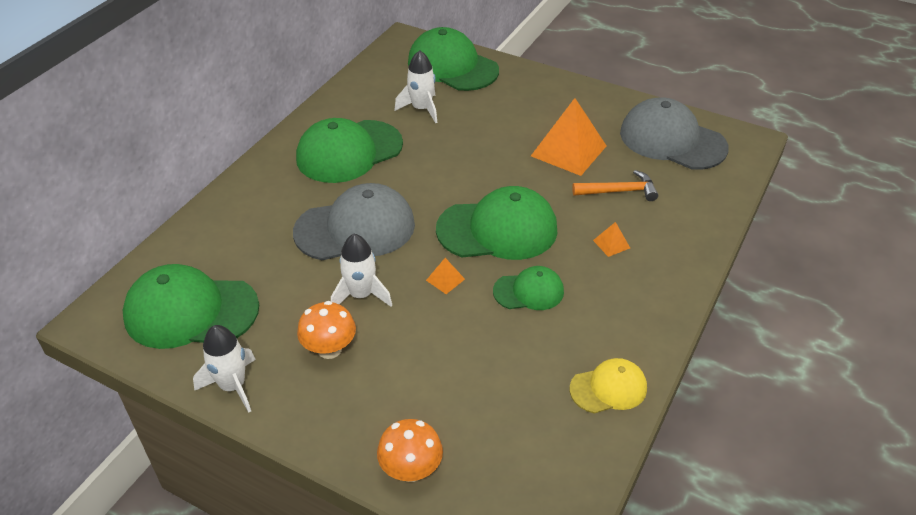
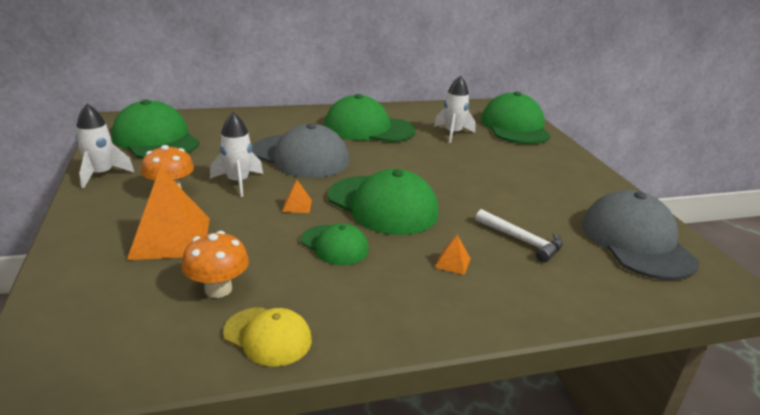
camera: 45 degrees right, 15 degrees down
orange mushroom [377,419,443,482] -> orange mushroom moved to [181,231,249,298]
orange pyramid [531,98,606,176] -> orange pyramid moved to [127,167,210,260]
orange hammer [572,170,658,201] -> white hammer [476,209,563,263]

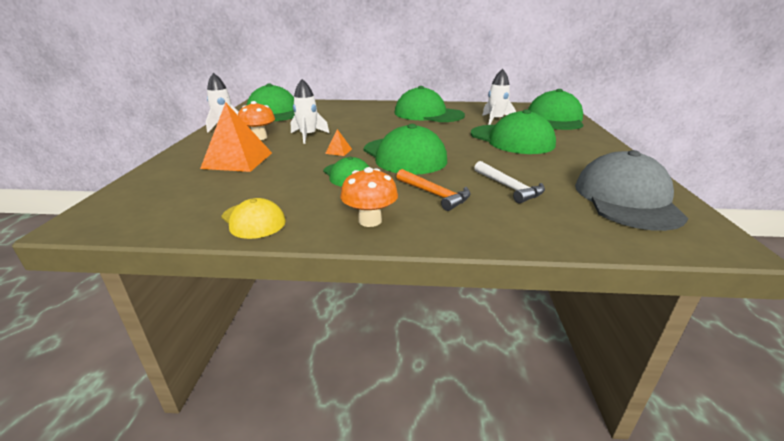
camera: 20 degrees right, 0 degrees up
orange mushroom [181,231,249,298] -> orange mushroom moved to [340,167,398,227]
grey cap [252,123,350,178] -> none
orange pyramid [435,235,471,275] -> orange hammer [396,169,471,211]
none -> green cap [471,109,556,154]

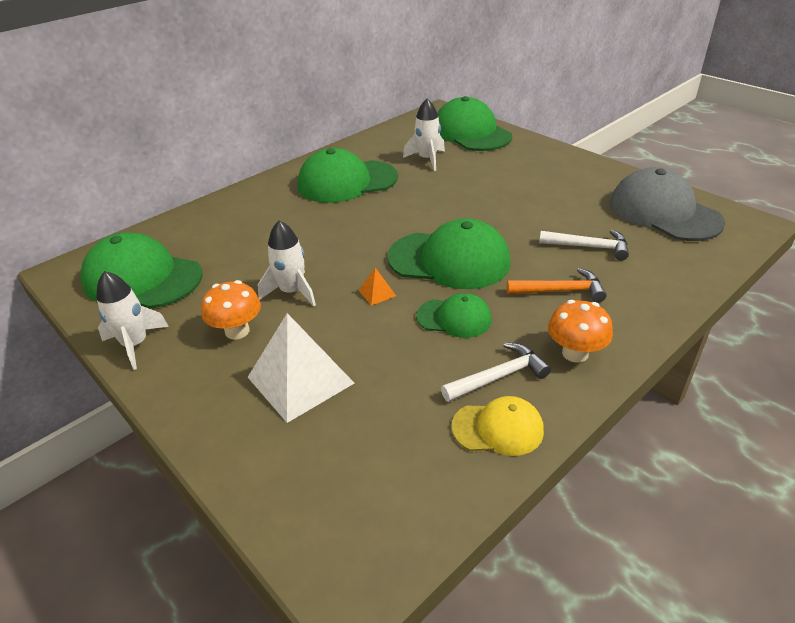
camera: 45 degrees left, 10 degrees up
orange pyramid [200,102,272,172] -> white pyramid [248,313,354,423]
green cap [471,109,556,154] -> none
none -> white hammer [441,343,551,402]

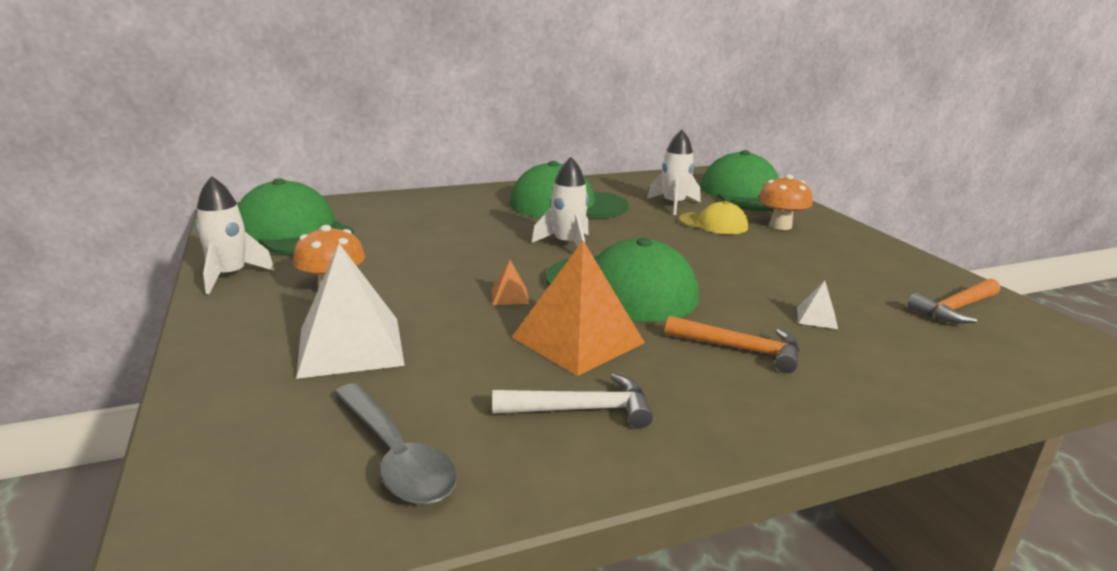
camera: 20 degrees right, 15 degrees down
white rocket [258,220,316,306] -> white rocket moved to [532,157,589,248]
green cap [416,293,492,338] -> orange pyramid [512,241,645,376]
yellow cap [451,396,544,456] -> yellow cap moved to [679,201,748,234]
white hammer [539,230,629,261] -> white pyramid [797,280,838,329]
orange mushroom [548,300,613,363] -> orange mushroom moved to [758,174,812,230]
grey cap [610,167,725,241] -> orange hammer [908,279,1000,324]
none -> grey spoon [334,383,457,505]

